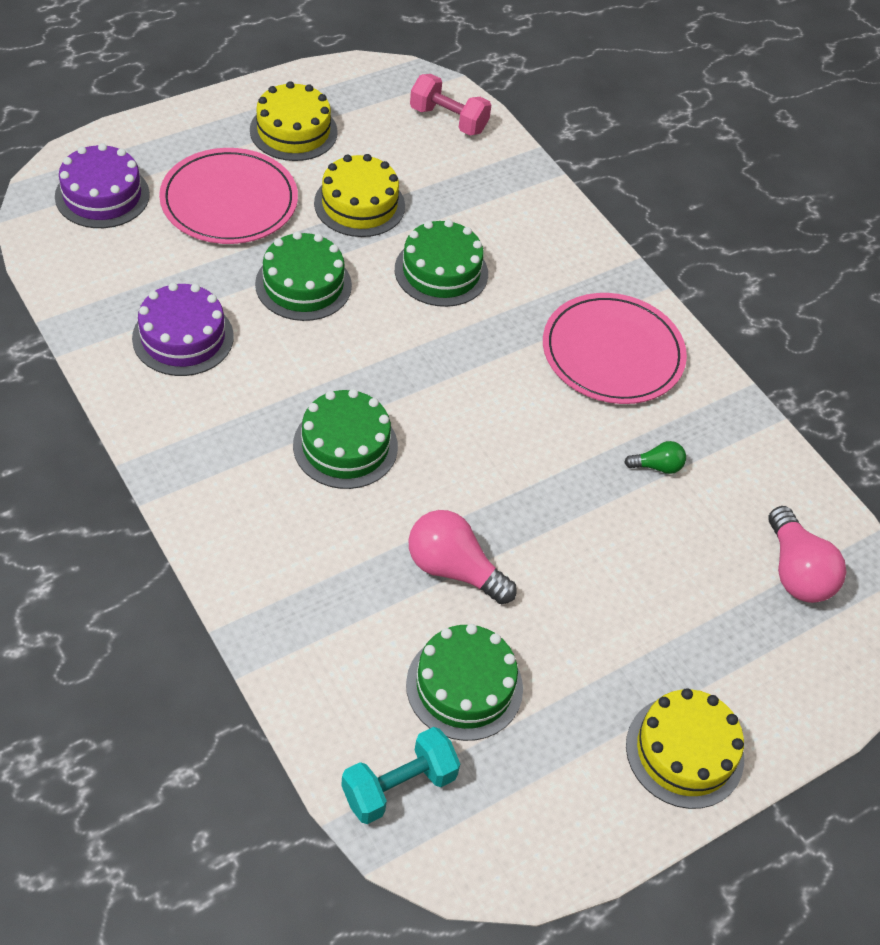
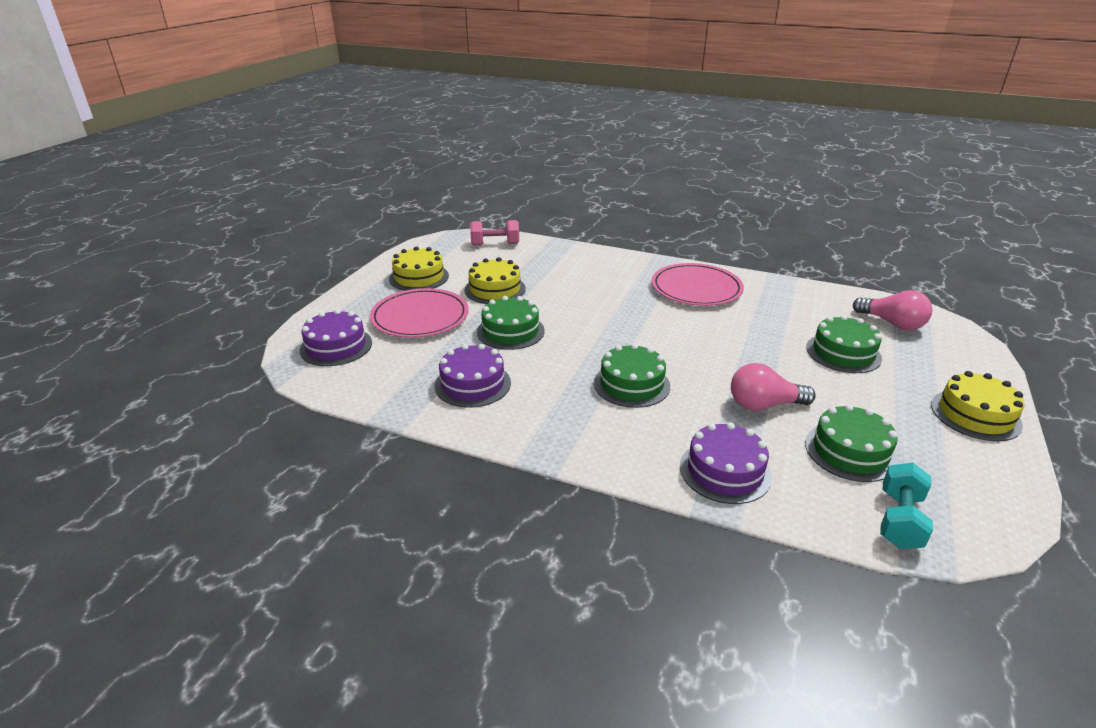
camera: 30 degrees left, 20 degrees down
green cake [395,219,488,307] -> green cake moved to [806,315,882,373]
green light bulb [624,441,686,474] -> none
none -> purple cake [680,422,772,504]

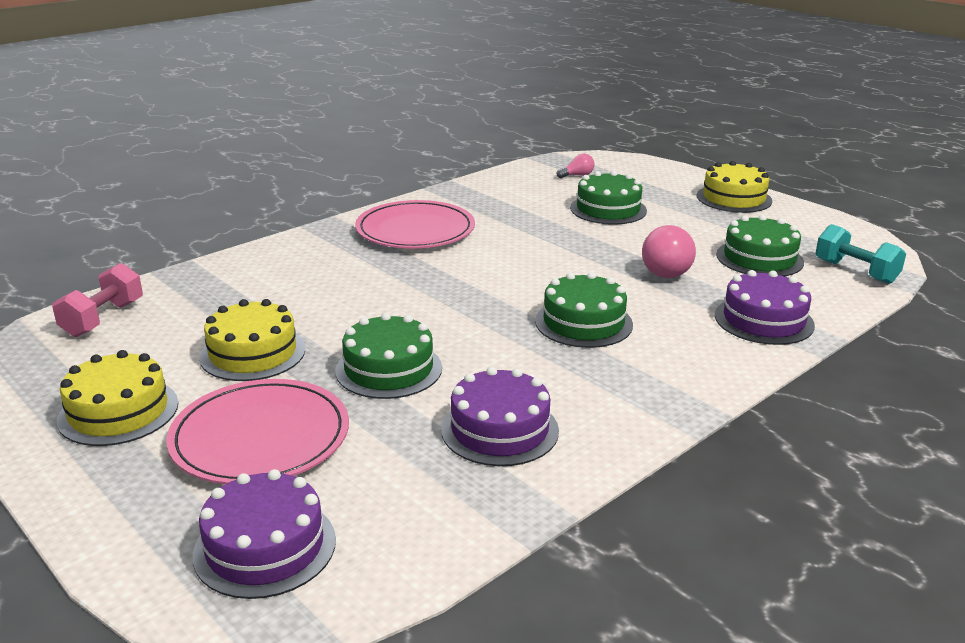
camera: 65 degrees left, 5 degrees down
pink light bulb [853,290,933,330] -> pink light bulb [556,154,595,178], size x0.53

